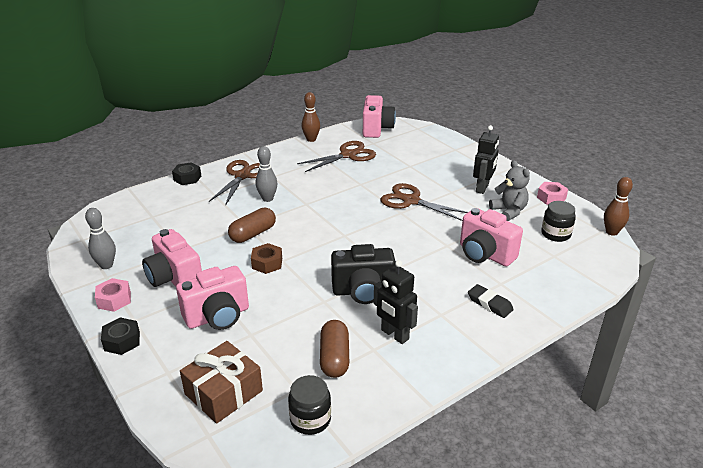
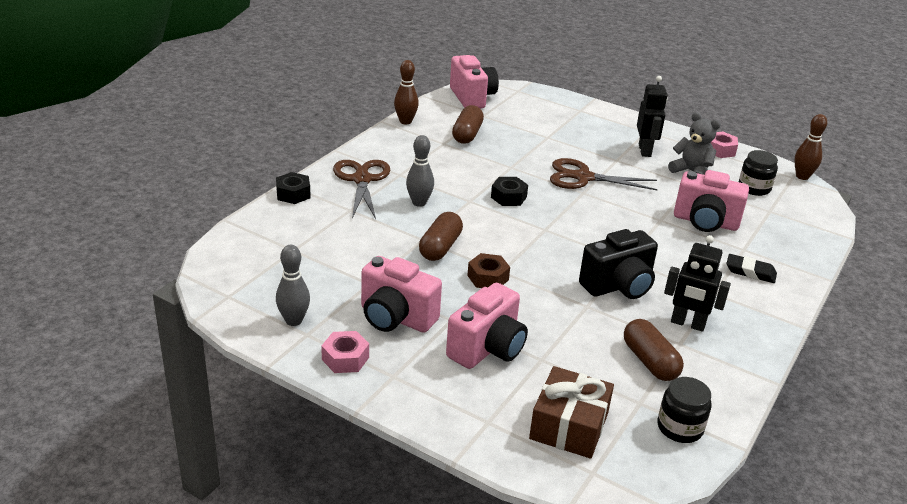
camera: 25 degrees left, 0 degrees up
black nut [101,317,140,355] -> black nut moved to [491,177,528,206]
brown scissors [297,141,376,172] -> brown capsule [452,105,484,144]

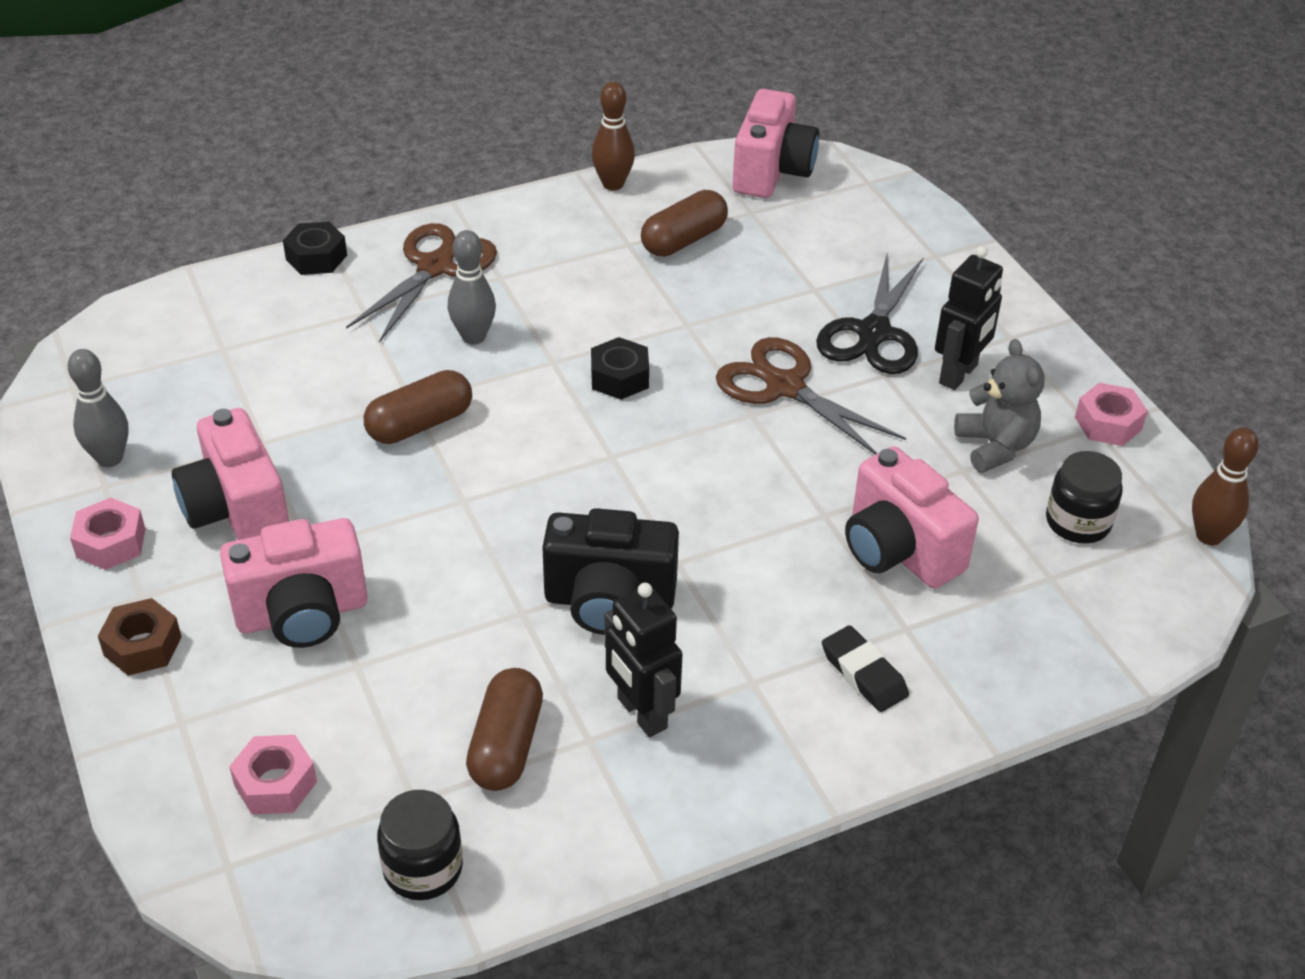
camera: 35 degrees right, 10 degrees up
brown nut [467,253,510,288] -> brown nut moved to [98,598,182,676]
brown gift [529,366,614,459] -> pink nut [229,735,317,815]
none -> black scissors [816,254,924,374]

